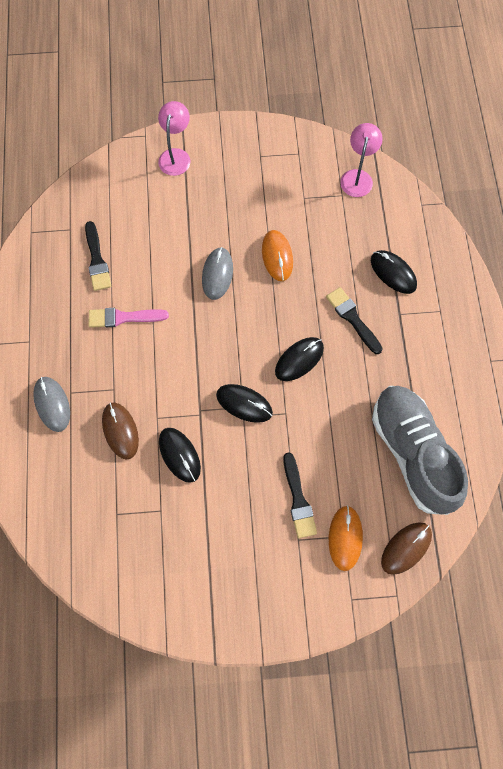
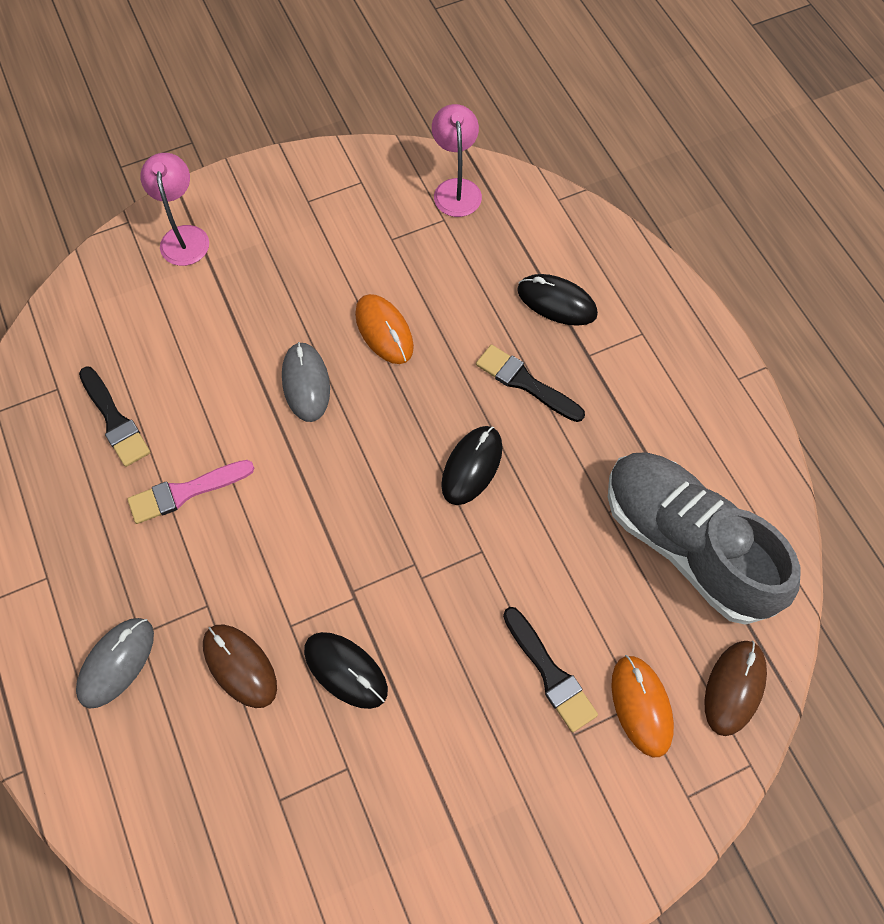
camera: 20 degrees left, 5 degrees down
grey mouse [33,377,70,432] -> grey mouse turned 75 degrees clockwise [76,618,154,709]
black mouse [216,384,273,423] -> none

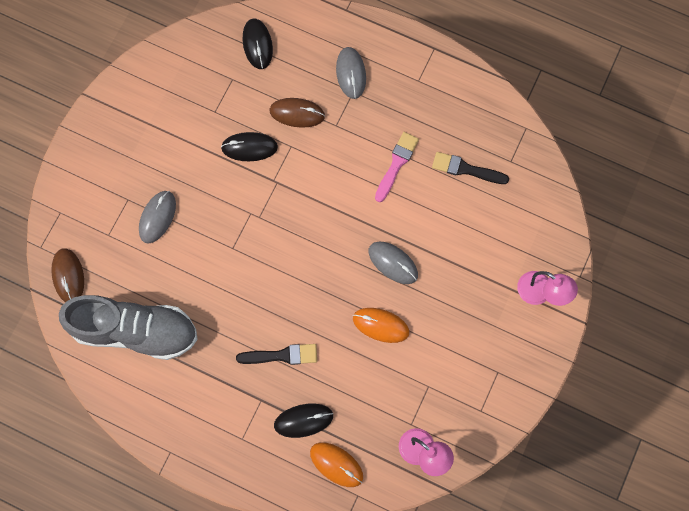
camera: 140 degrees right, 10 degrees up
black mouse [441,426,502,505] -> black mouse moved to [243,19,273,69]
black brush [503,607,598,732] -> grey mouse [139,191,176,243]
orange mouse [611,655,674,757] -> orange mouse moved to [310,442,363,487]

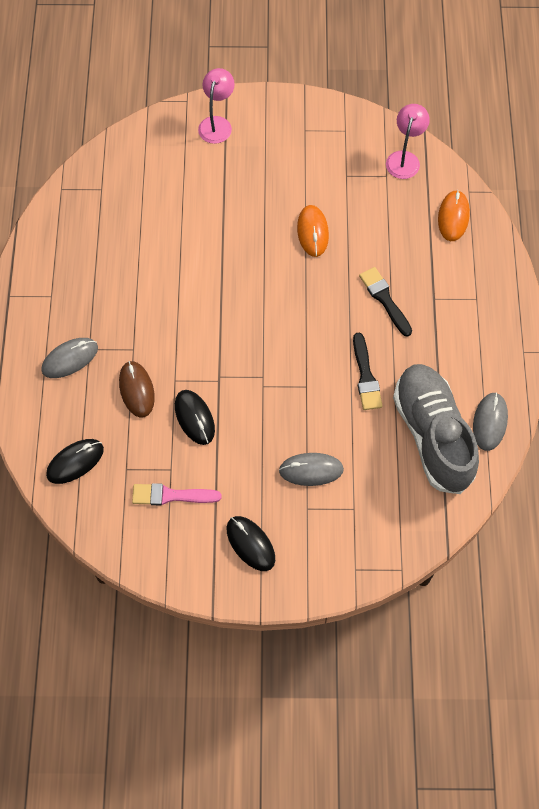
camera: 115 degrees left, 10 degrees down
brown mouse [51,249,84,302] -> none
black mouse [274,404,333,438] -> black mouse moved to [227,516,275,571]
grey mouse [369,242,418,284] -> grey mouse moved to [473,392,508,451]
pink brush [375,132,419,202] -> pink brush moved to [132,483,222,505]
black brush [432,152,509,184] -> black brush moved to [353,333,383,410]

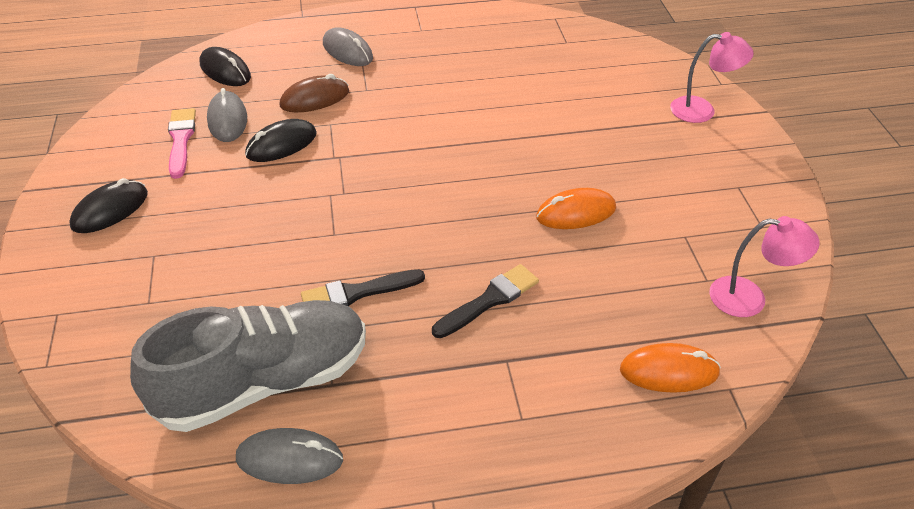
camera: 80 degrees right, 20 degrees down
grey mouse [279,453,344,486] -> grey mouse moved to [207,88,247,142]

